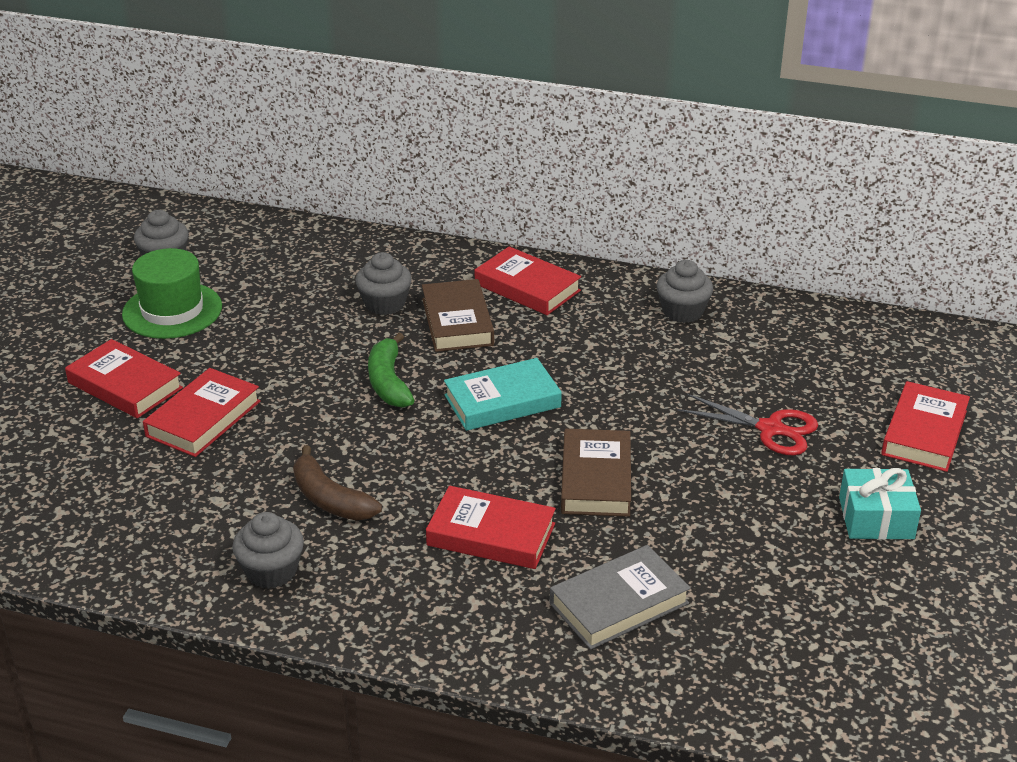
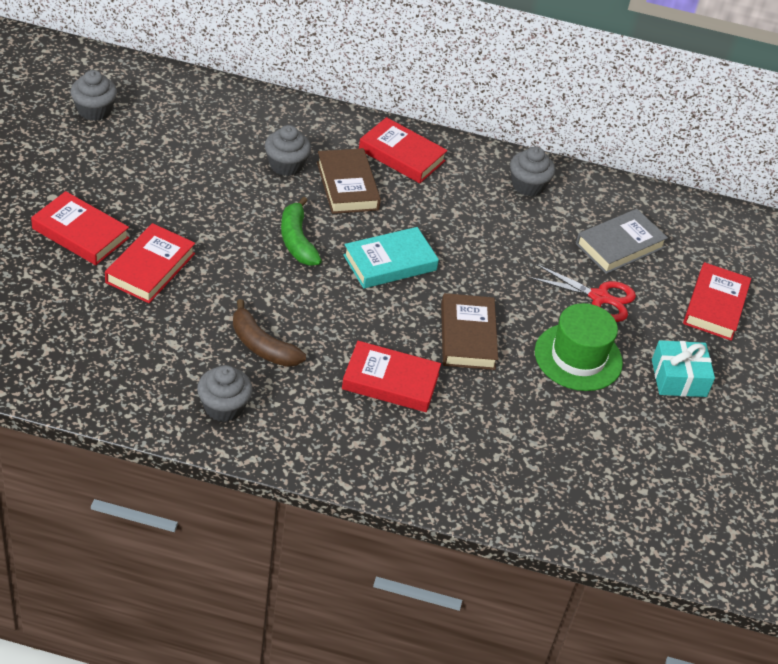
camera: 10 degrees left, 10 degrees up
green hat [122,248,222,339] -> green hat moved to [535,303,623,391]
grey book [550,545,691,650] -> grey book moved to [576,209,668,274]

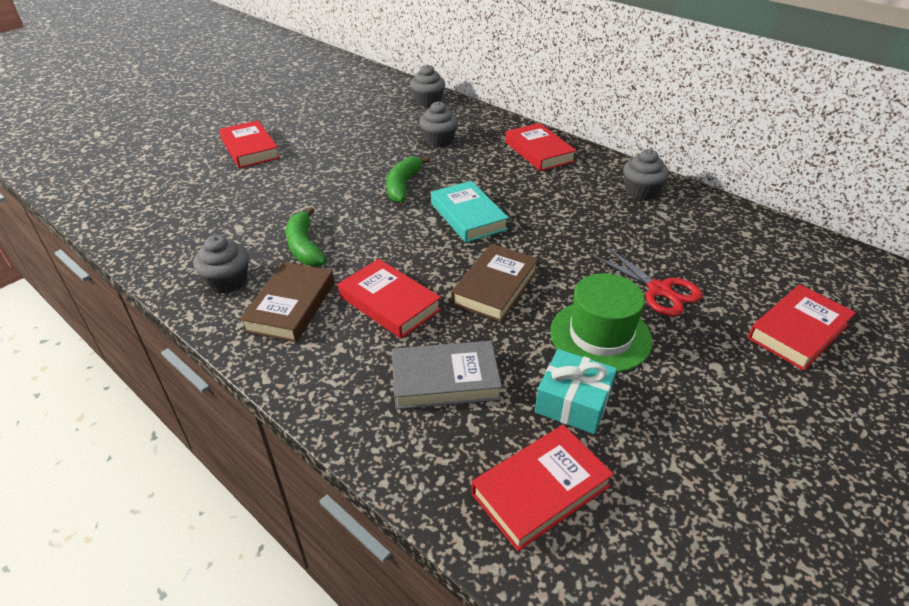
camera: 35 degrees right, 5 degrees down
grey cupcake [70,70,117,121] -> grey cupcake moved to [410,65,445,107]
red book [105,223,195,303] -> red book moved to [471,425,614,551]
brown banana [233,299,306,367] -> green banana [286,207,326,266]
brown book [317,148,381,214] -> brown book moved to [240,262,334,342]
turquoise book [343,227,439,289] -> turquoise book turned 60 degrees clockwise [431,181,509,243]
grey book [576,209,668,274] -> grey book moved to [392,341,502,409]
turquoise gift [652,340,715,397] -> turquoise gift moved to [535,349,617,434]

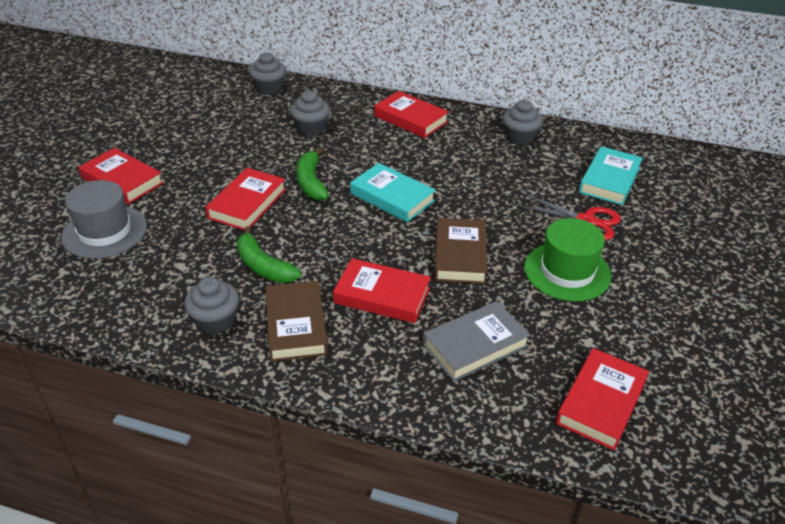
camera: 25 degrees left, 0 degrees up
turquoise gift [535,349,617,434] -> none
red book [748,284,856,371] -> red book moved to [205,168,286,230]
none -> grey hat [61,180,147,259]
none -> turquoise book [579,146,643,205]

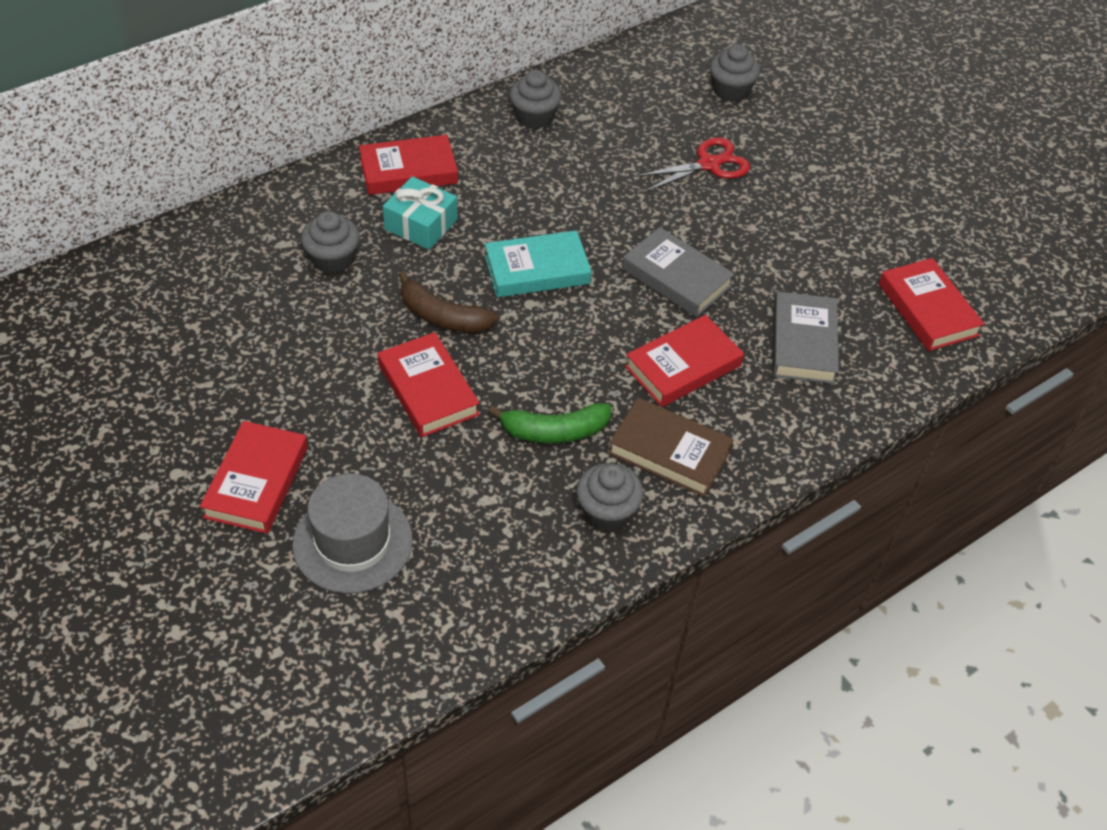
camera: 55 degrees left, 10 degrees up
red book [79,148,163,204] -> red book turned 60 degrees counterclockwise [200,421,308,534]
grey cupcake [249,52,286,95] -> grey cupcake moved to [710,44,760,102]
green banana [296,147,329,200] -> brown banana [399,271,498,332]
brown book [434,218,487,284] -> grey book [622,227,734,317]
green hat [524,218,612,302] -> none
turquoise book [579,146,643,205] -> none
none -> turquoise gift [383,176,458,250]

